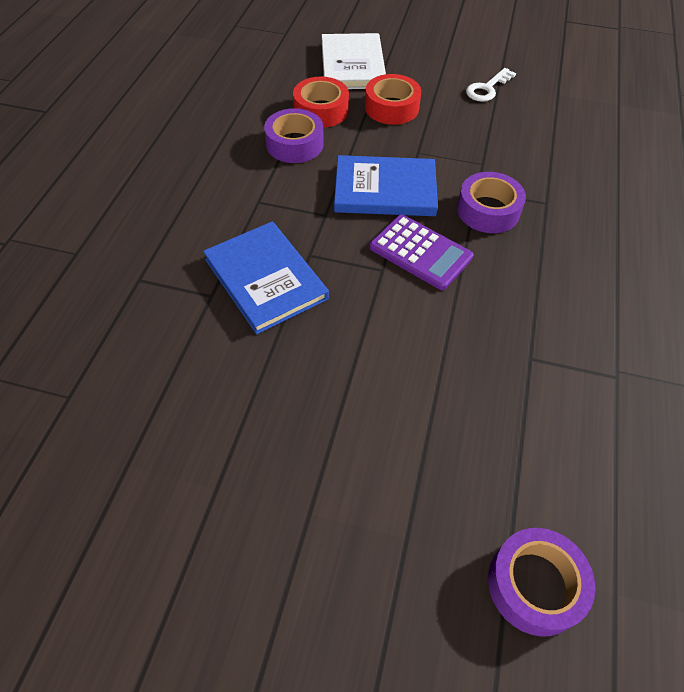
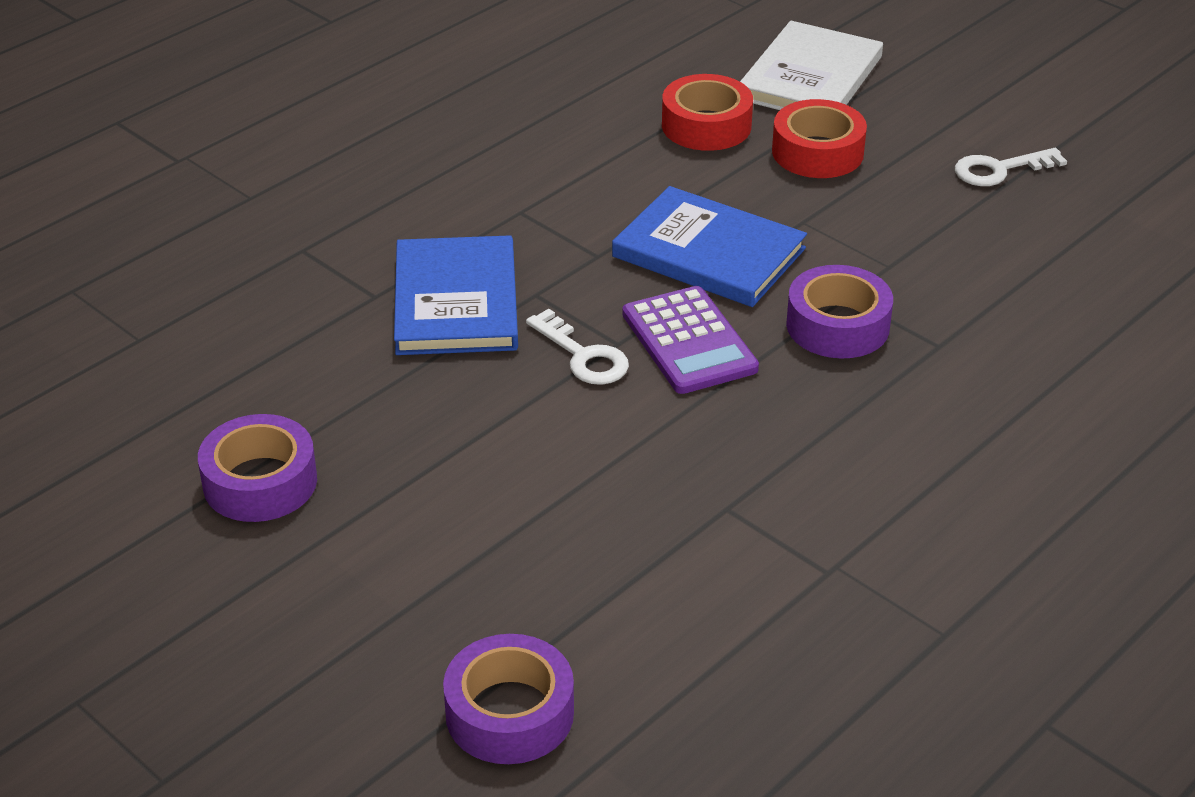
camera: 30 degrees right, 15 degrees down
purple tape [264,108,324,163] -> purple tape moved to [198,414,317,522]
none -> white key [526,309,629,385]

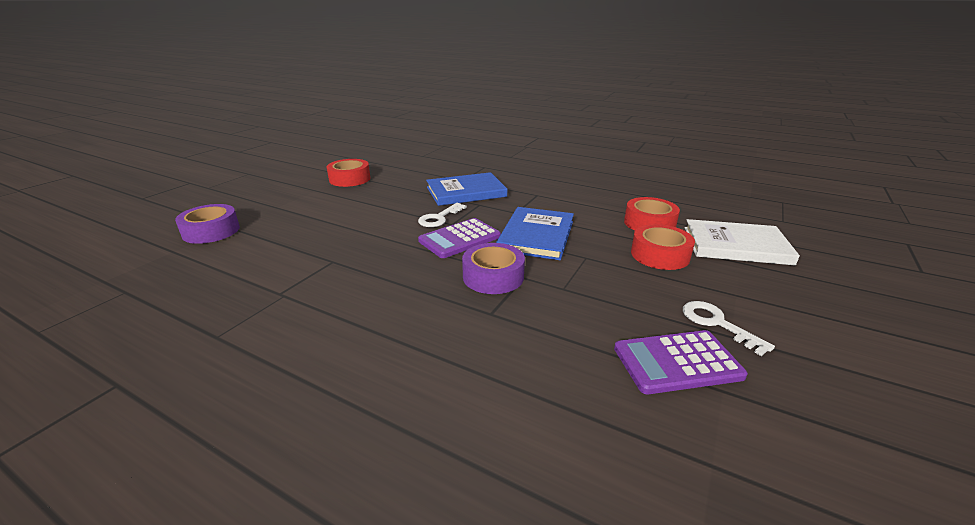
camera: 75 degrees right, 10 degrees down
purple tape [198,414,317,522] -> red tape [327,159,370,187]
none -> purple calculator [614,330,748,394]

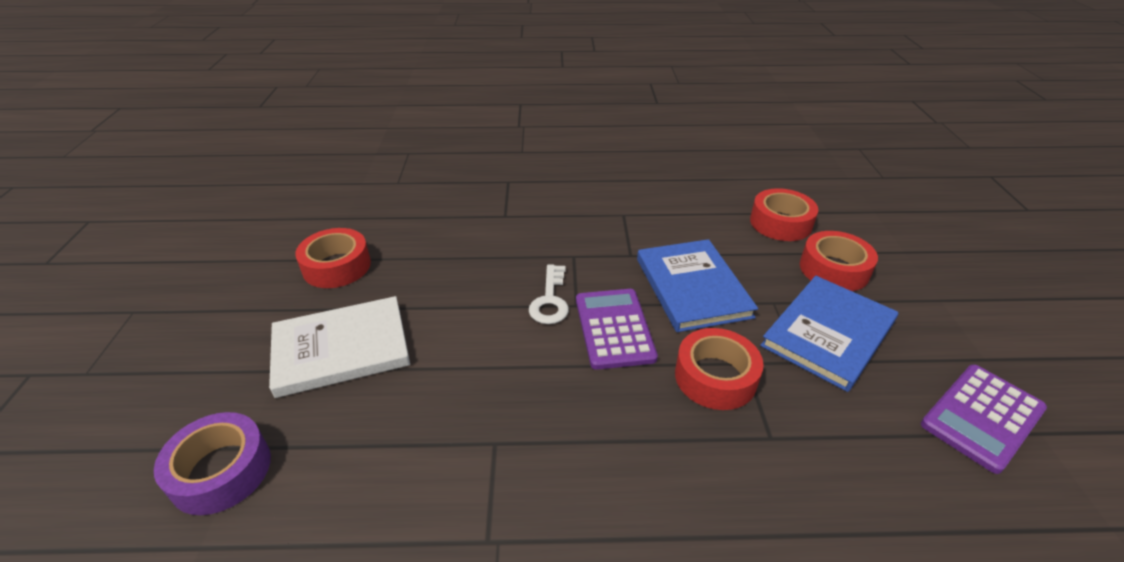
camera: 30 degrees left, 10 degrees up
purple calculator [418,218,501,258] -> purple calculator turned 150 degrees clockwise [576,289,658,370]
blue book [426,172,507,206] -> blue book moved to [760,276,898,392]
purple tape [462,243,525,294] -> red tape [675,328,764,410]
white key [683,301,775,356] -> none
white book [685,219,800,265] -> white book moved to [269,296,410,398]

